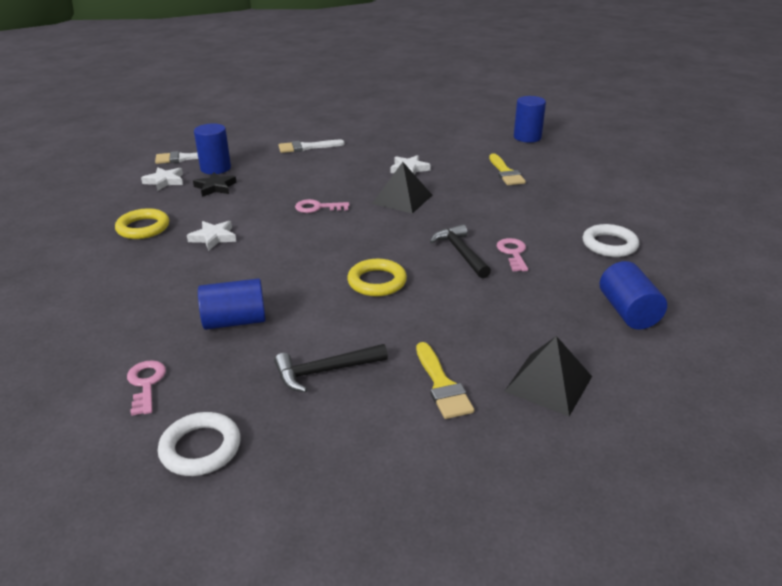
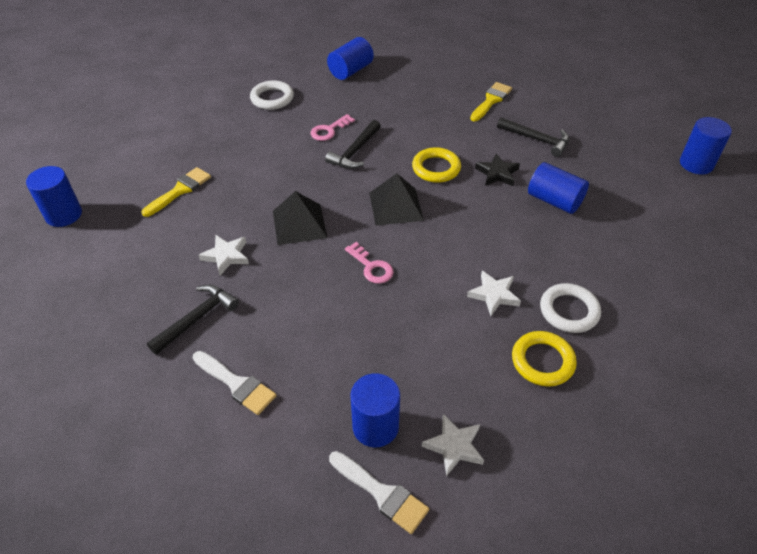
camera: 130 degrees left, 15 degrees up
pink key [127,360,166,416] -> none
white ring [158,412,241,476] -> white ring moved to [540,283,601,333]
black star [193,172,237,197] -> black star moved to [475,153,520,186]
black pyramid [504,336,592,416] -> black pyramid moved to [369,173,424,225]
none -> black hammer [147,285,239,355]
none -> blue cylinder [680,117,732,174]

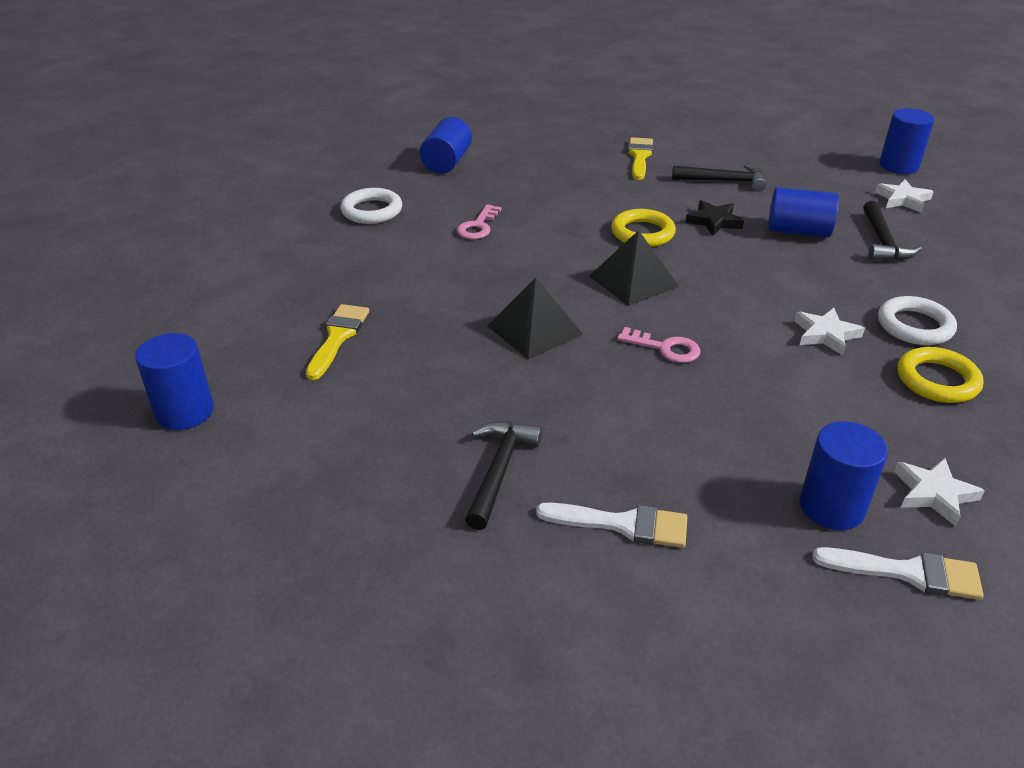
camera: 25 degrees left, 10 degrees down
white star [199,235,249,275] -> white star moved to [875,179,934,213]
black hammer [325,120,381,169] -> black hammer moved to [863,201,922,260]

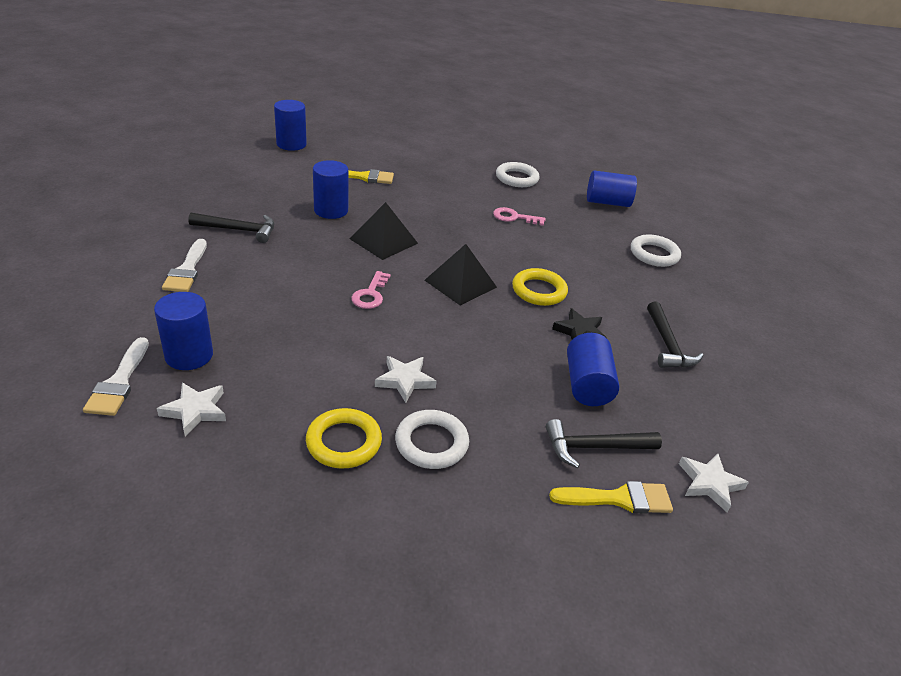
camera: 75 degrees right, 0 degrees up
yellow brush [628,137,653,180] -> yellow brush moved to [549,481,673,514]
blue cylinder [879,108,935,174] -> blue cylinder moved to [313,160,349,219]
none -> white ring [631,234,681,267]

